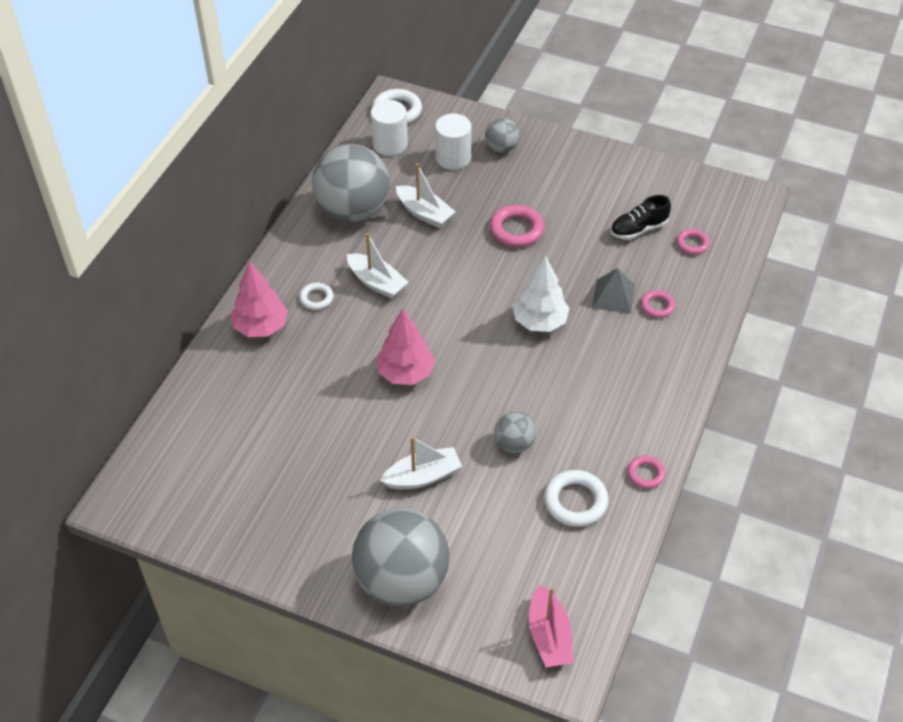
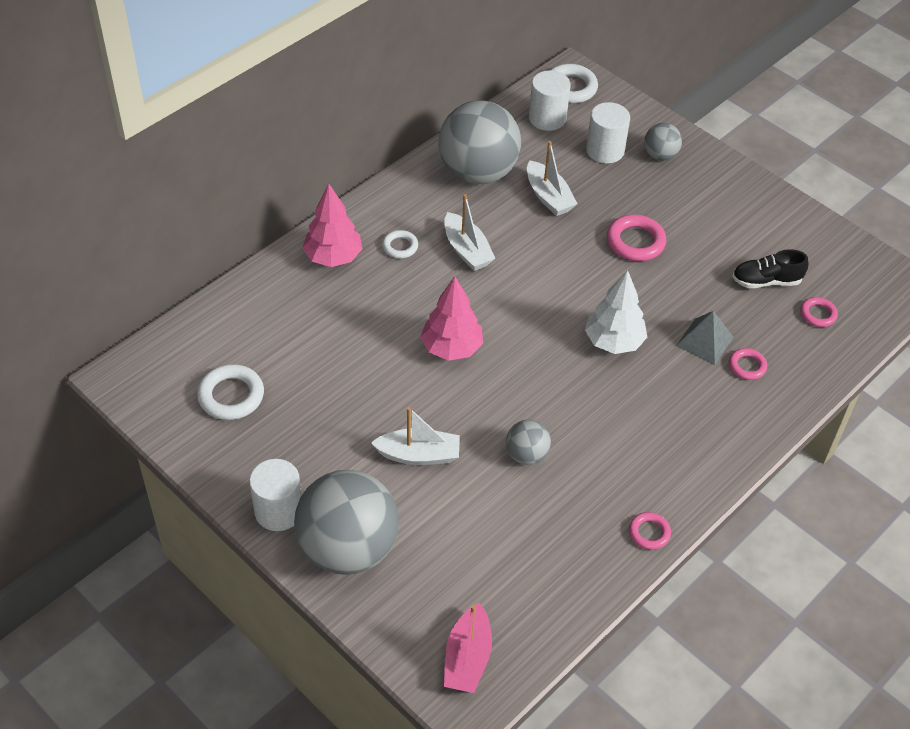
camera: 20 degrees right, 0 degrees up
white ring [544,470,609,527] -> white ring moved to [197,364,264,420]
none -> white cylinder [249,459,302,531]

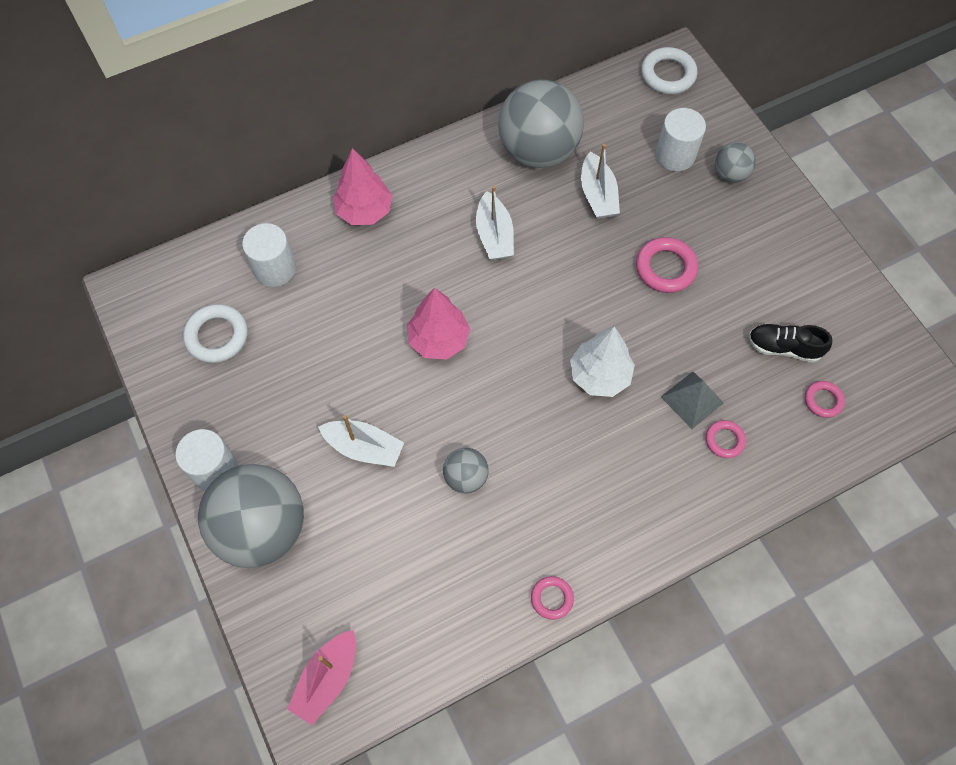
camera: 20 degrees right, 15 degrees up
white ring [382,230,418,258] -> none
white cylinder [529,70,571,131] -> white cylinder moved to [242,223,296,287]

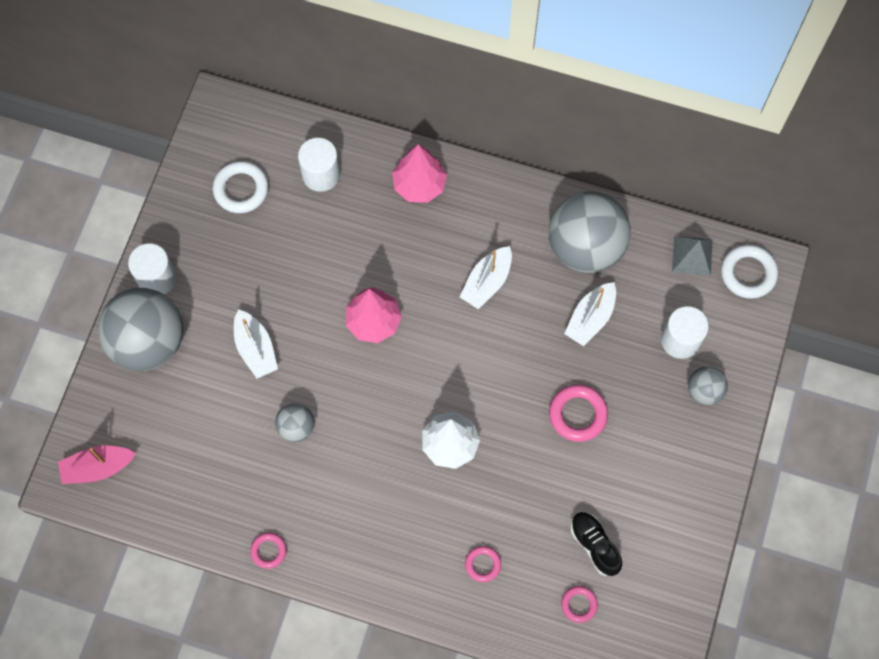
camera: 45 degrees right, 5 degrees up
grey pyramid [661,371,724,429] -> grey pyramid moved to [672,236,713,275]

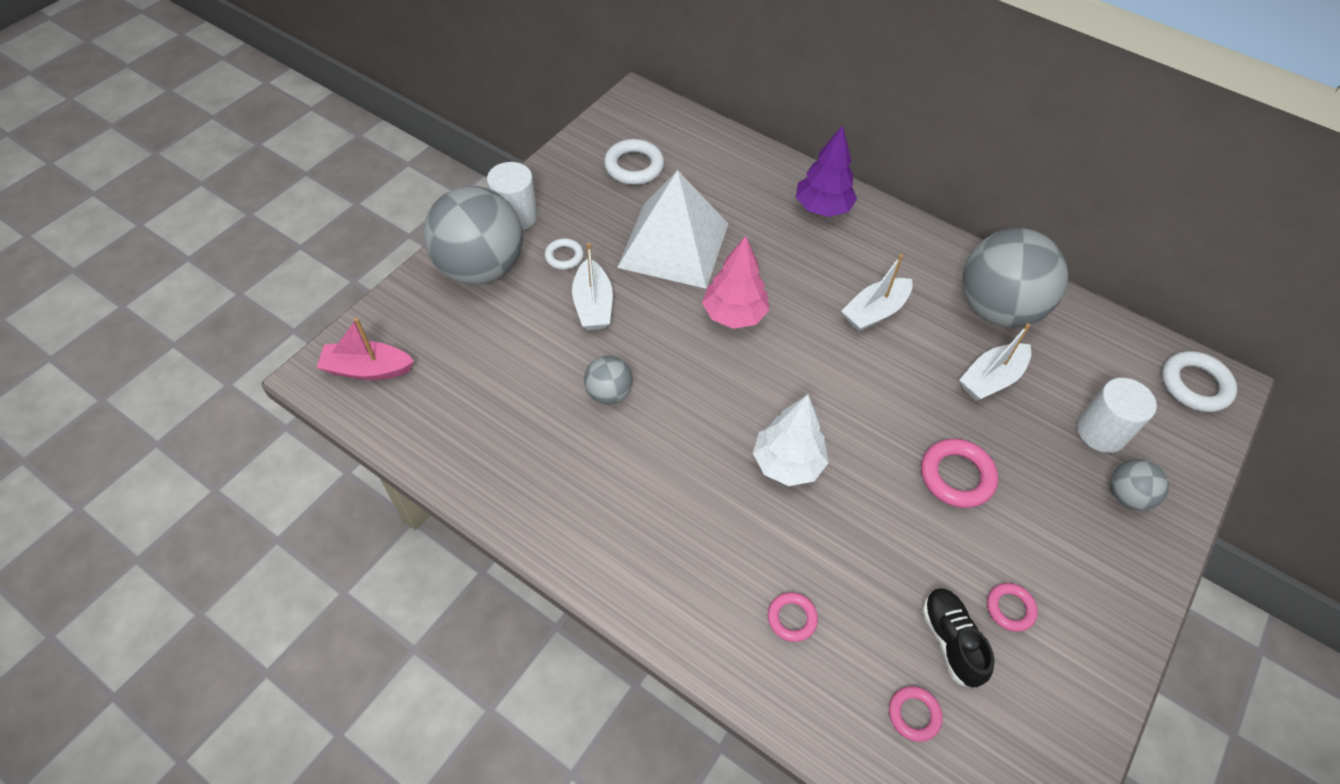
camera: 15 degrees right, 15 degrees down
pink ring [250,533,287,569] -> pink ring moved to [987,583,1038,632]
white cylinder [298,138,340,192] -> none
pink tree [392,144,447,203] -> purple tree [796,125,857,217]
grey pyramid [672,236,713,275] -> none
none -> white ring [545,238,584,270]
none -> white pyramid [617,170,728,289]

